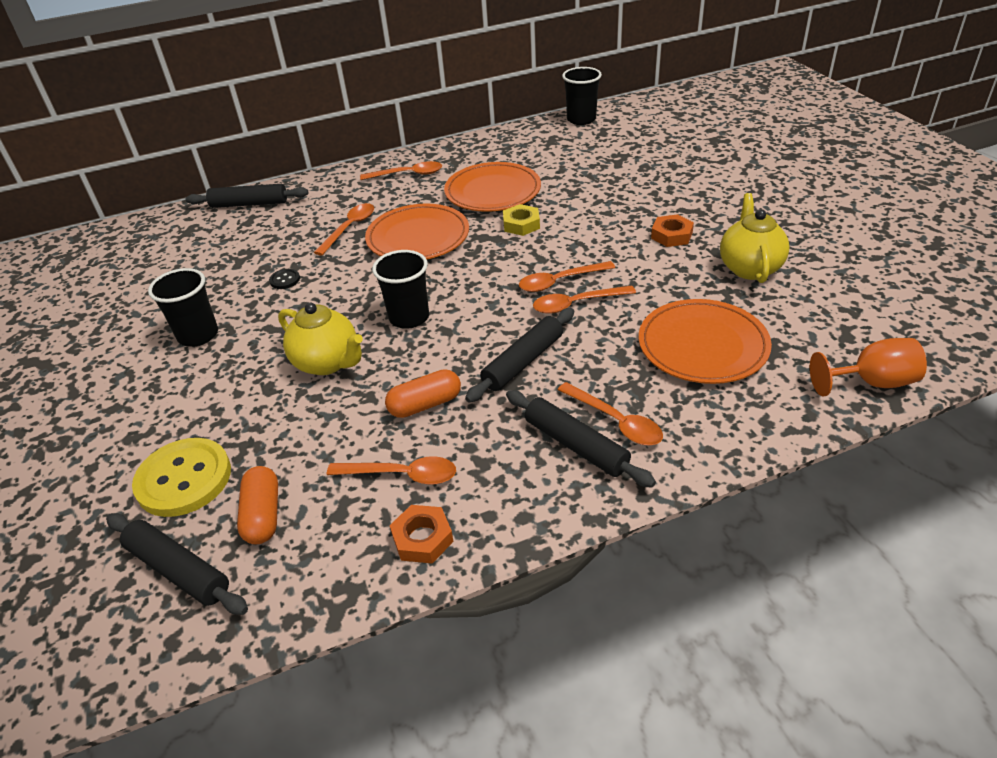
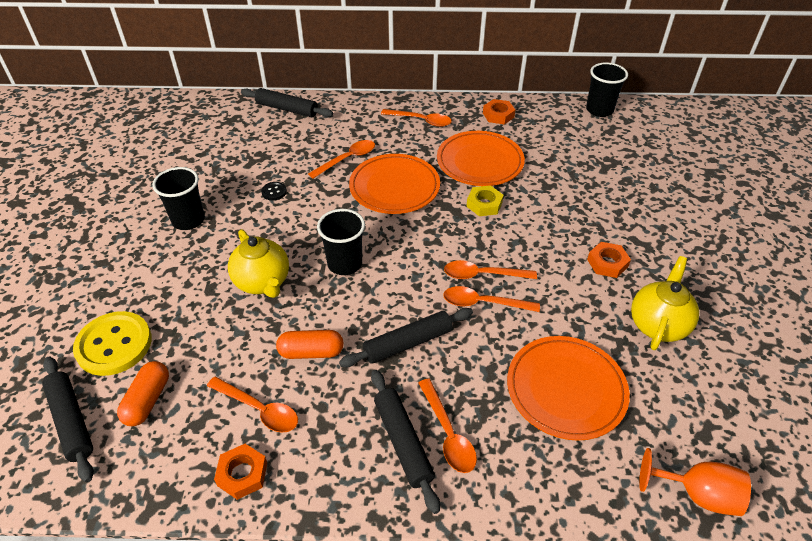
camera: 20 degrees right, 5 degrees up
none -> orange nut [483,99,515,124]

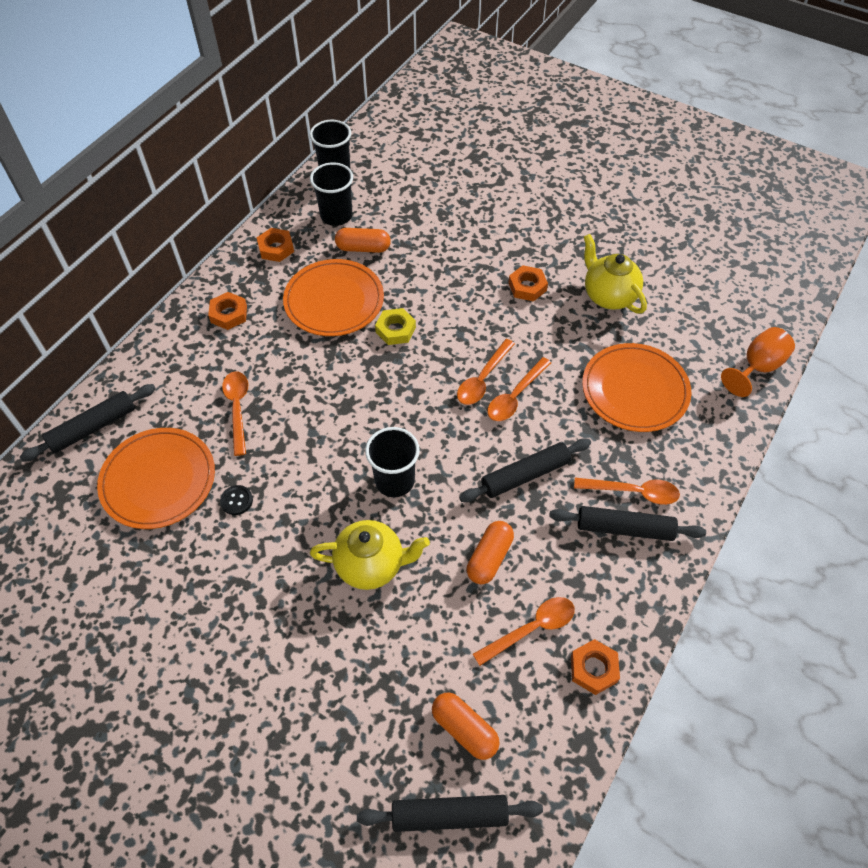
camera: 60 degrees left, 10 degrees up
yellow button [73,311,152,376] -> none
black cup [152,167,205,230] -> black cup moved to [310,162,353,226]
black rolling pin [339,308,473,367] -> black rolling pin turned 60 degrees clockwise [459,438,591,502]
orange plate [349,154,440,214] -> orange plate moved to [97,428,215,529]
orange spoon [381,109,452,127] -> orange nut [208,292,247,330]
none -> orange capsule [335,228,391,253]

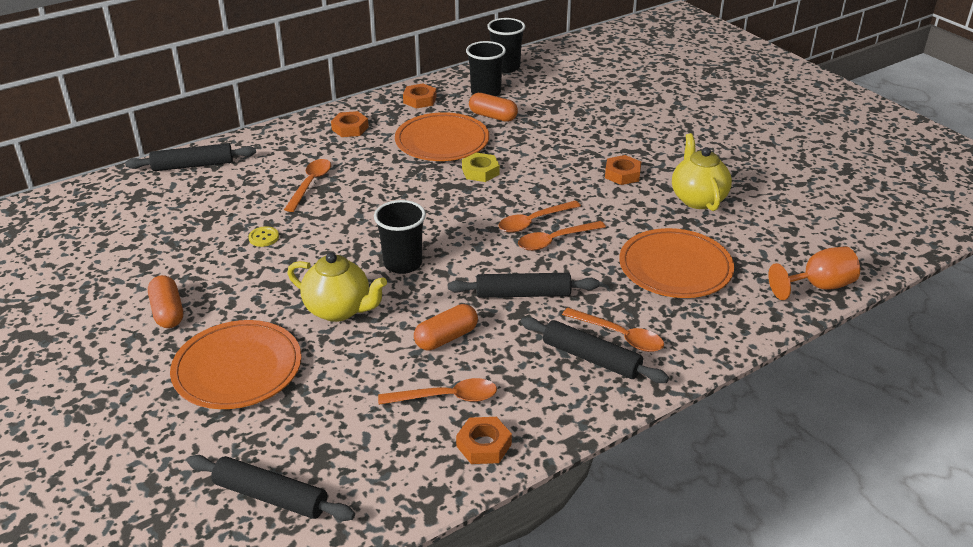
camera: 25 degrees right, 20 degrees down
orange plate [97,428,215,529] -> orange plate moved to [170,320,302,409]
black button [220,485,253,515] -> yellow button [248,226,279,247]
orange capsule [432,692,499,760] -> orange capsule moved to [148,275,183,328]

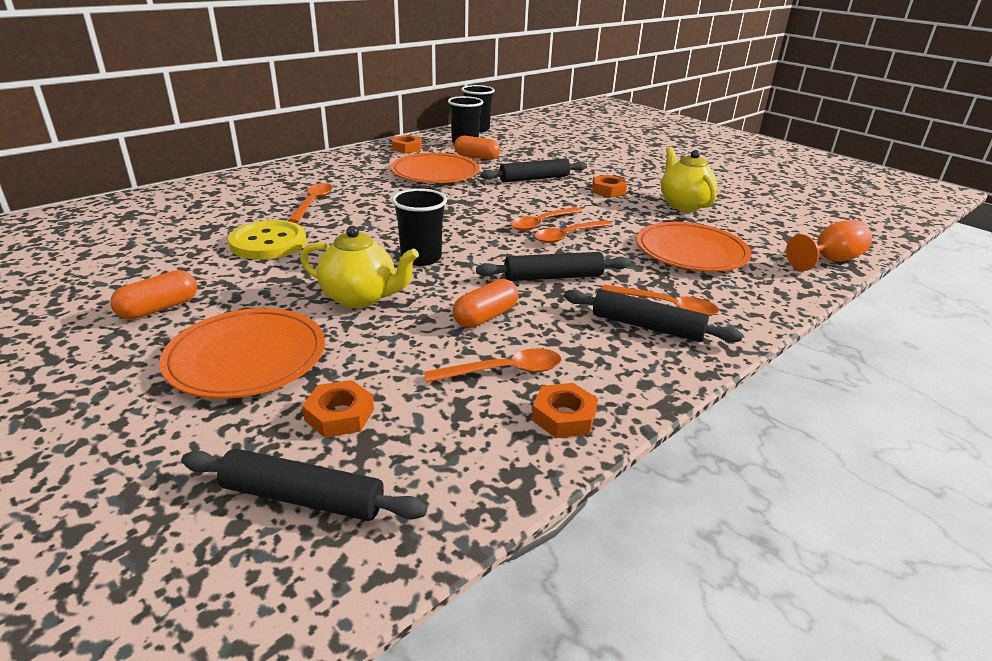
camera: 10 degrees left, 5 degrees down
black rolling pin [125,143,256,171] -> black rolling pin moved to [480,158,587,182]
orange capsule [148,275,183,328] -> orange capsule turned 75 degrees clockwise [110,270,197,319]
yellow button [248,226,279,247] -> yellow button [228,220,307,260], size x2.34
orange nut [331,111,369,137] -> orange nut moved to [302,380,374,438]
yellow nut [462,153,500,182] -> none

